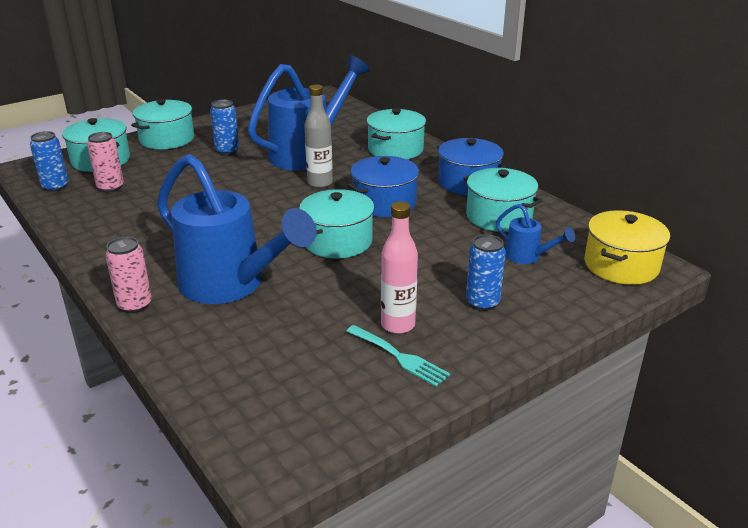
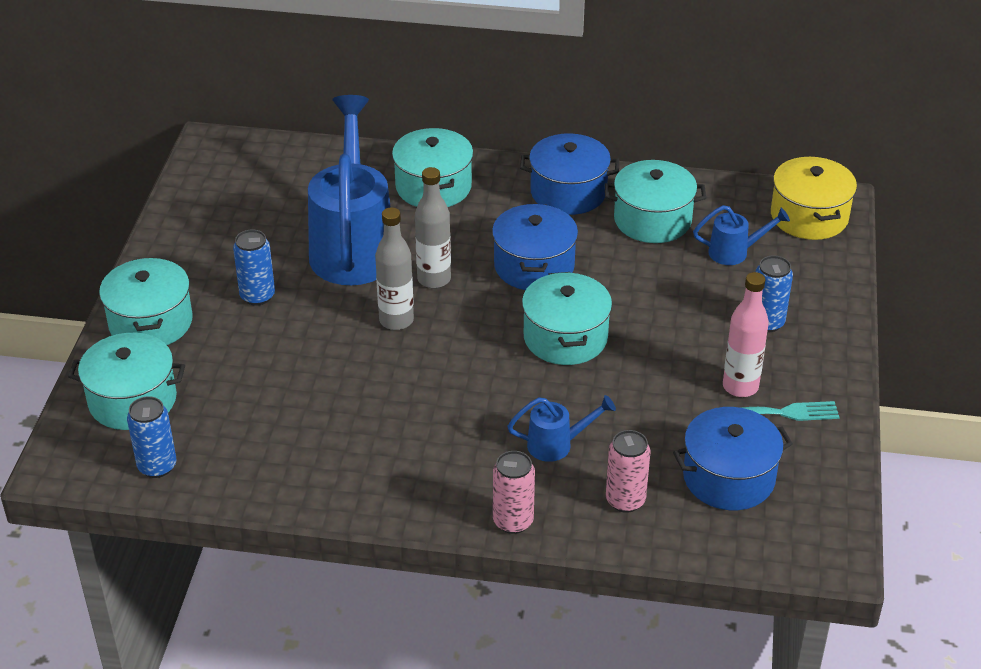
camera: 45 degrees left, 10 degrees up
pink can [87,132,124,193] -> pink can moved to [606,430,650,513]
blue watering can [157,154,316,304] -> blue watering can [507,395,616,462], size x0.44
none -> grey bottle [375,207,414,330]
none -> blue pot [673,407,793,510]

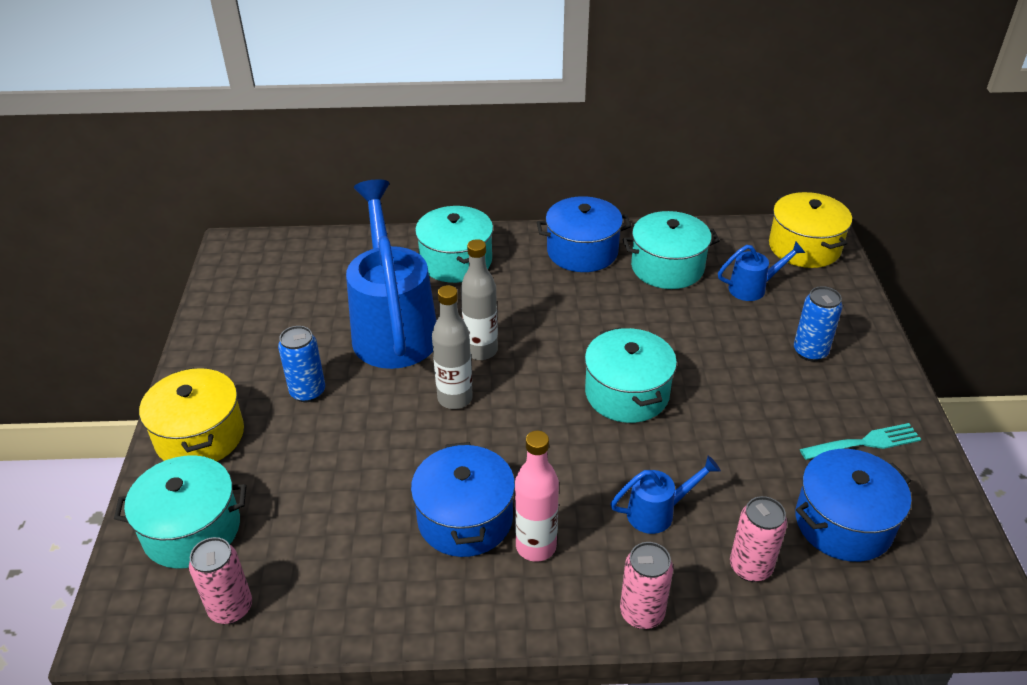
camera: 10 degrees left, 0 degrees up
turquoise pot [99,257,193,345] -> yellow pot [139,367,244,461]
blue can [127,396,176,478] -> pink can [189,537,252,624]
blue pot [492,204,578,290] -> blue pot moved to [411,442,515,557]
pink bottle [723,272,769,397] -> pink bottle moved to [515,431,559,562]

